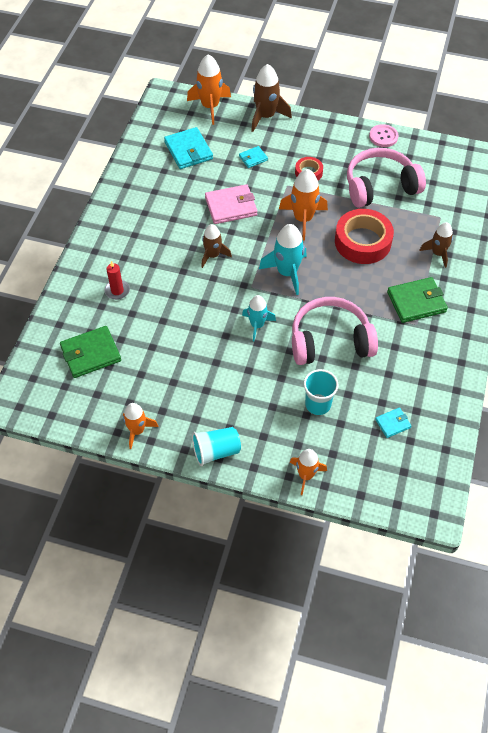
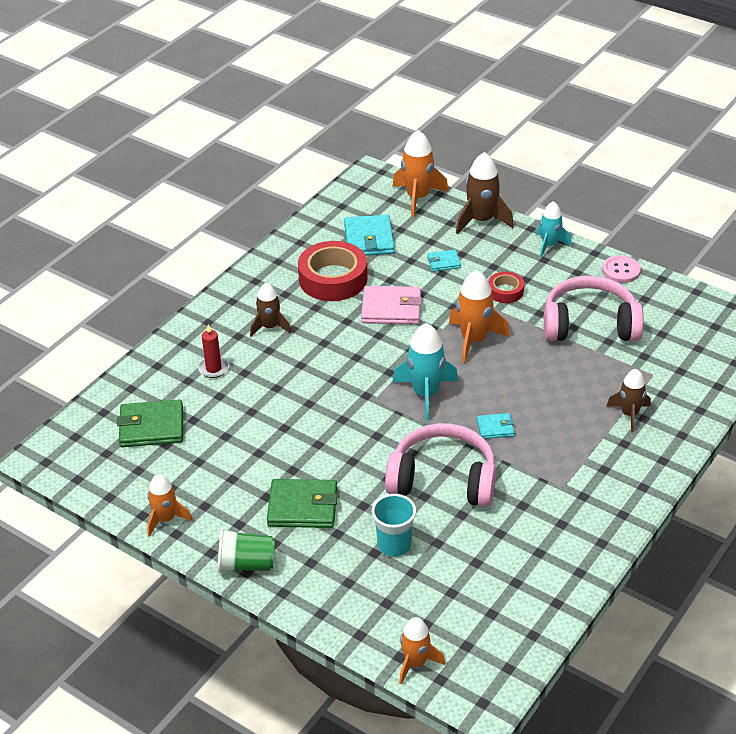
camera: 20 degrees right, 15 degrees down
turquoise cup [192,427,241,466] -> green cup [218,528,275,573]
brown rocket [201,224,232,268] -> brown rocket moved to [250,282,291,337]
turquoise rocket [242,295,276,341] -> turquoise rocket moved to [536,201,572,258]
orange rocket [289,449,327,495] -> orange rocket moved to [399,617,445,684]
red tape [335,209,394,264] -> red tape moved to [298,241,368,301]
turquoise wallet [375,408,411,438] -> turquoise wallet moved to [477,413,515,439]
green wallet [387,277,448,323] -> green wallet moved to [267,479,338,528]

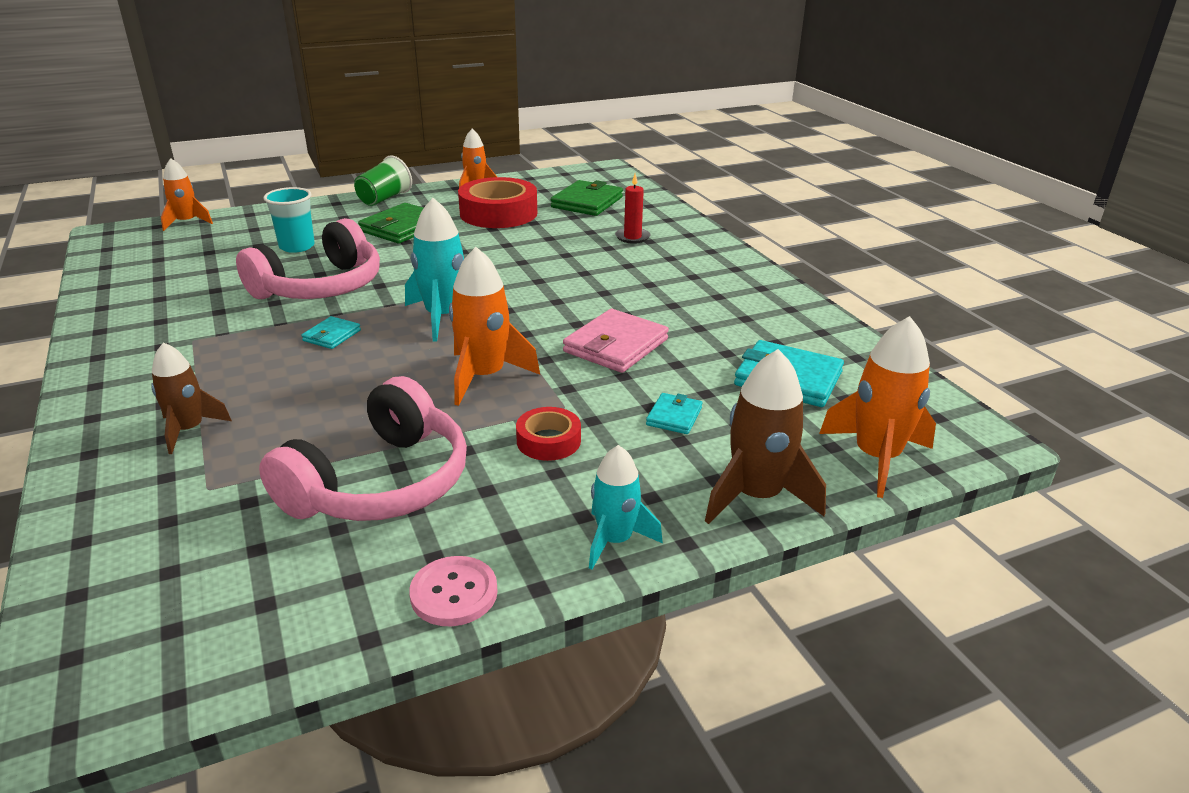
camera: 120 degrees right, 10 degrees down
brown rocket [250,282,291,337] -> none
red tape [298,241,368,301] -> red tape moved to [458,177,537,228]

